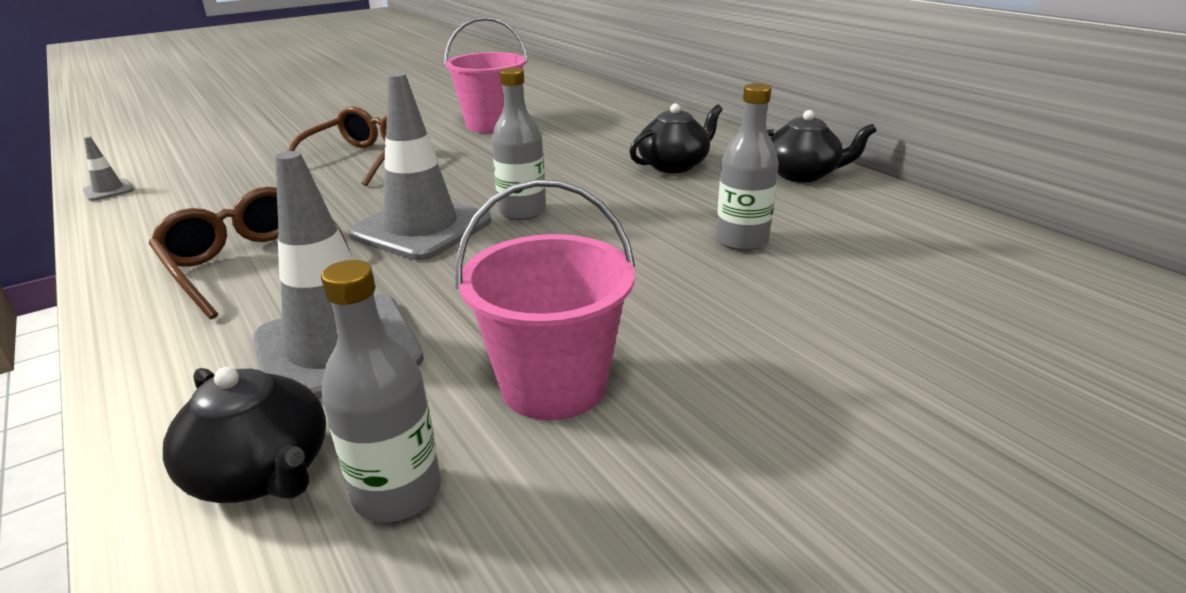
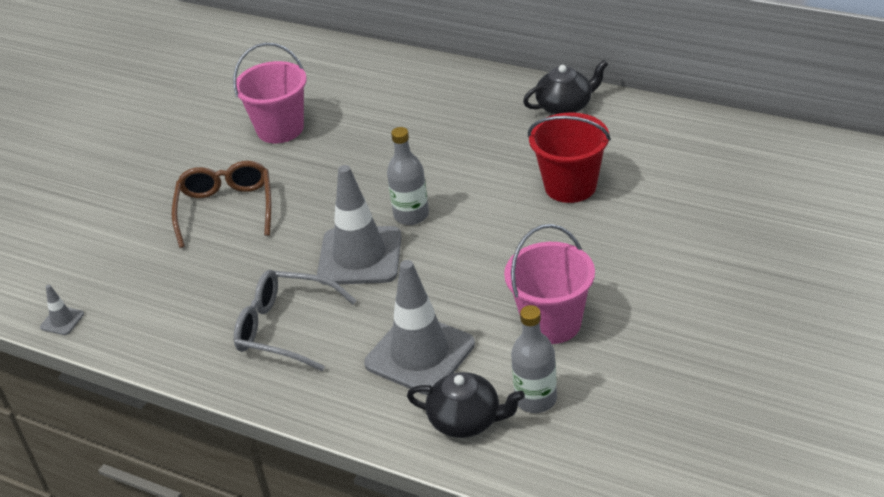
camera: 25 degrees left, 10 degrees up
brown glasses [149,186,351,319] -> grey glasses [234,270,357,371]
black teapot [629,103,723,173] -> none
grey bottle [716,83,779,251] -> red bucket [528,112,611,203]

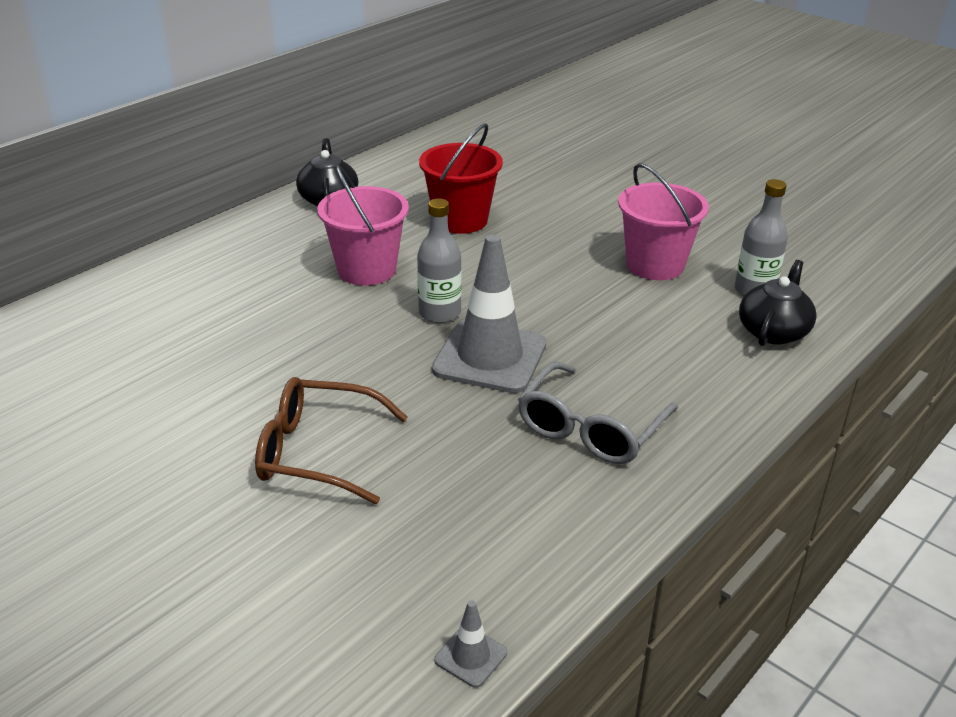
camera: 80 degrees left, 5 degrees down
pink bucket [233,43,307,143] -> pink bucket moved to [317,165,409,285]
grey traffic cone [364,260,475,395] -> none

